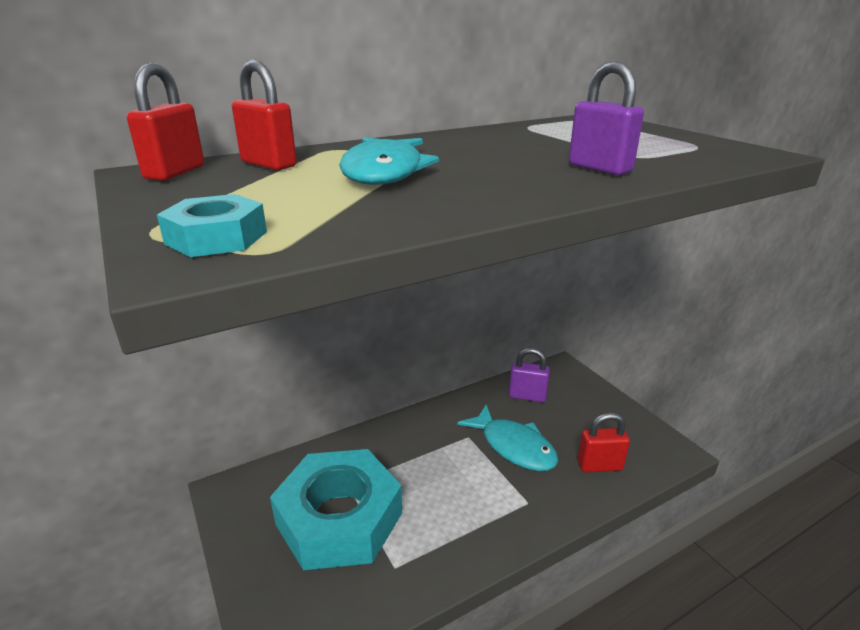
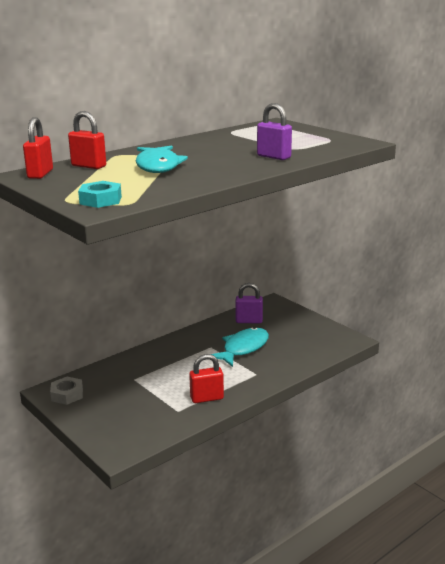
camera: 10 degrees left, 5 degrees down
turquoise nut [270,449,402,570] -> none
turquoise fish [457,405,558,471] -> turquoise fish turned 90 degrees counterclockwise [211,327,269,367]
red padlock [578,412,630,472] -> red padlock moved to [189,354,224,403]
none -> grey nut [50,377,83,405]

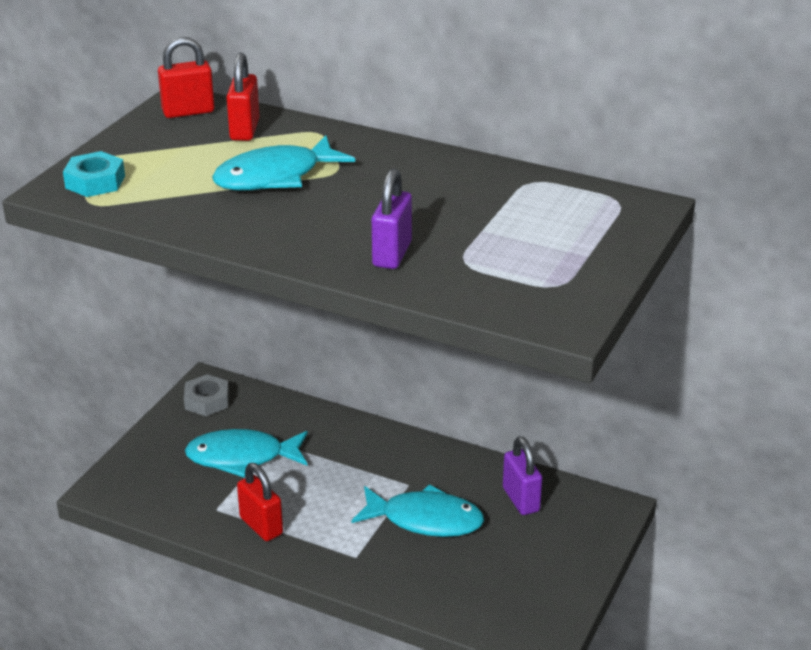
camera: 65 degrees right, 10 degrees up
none -> turquoise fish [185,429,308,478]

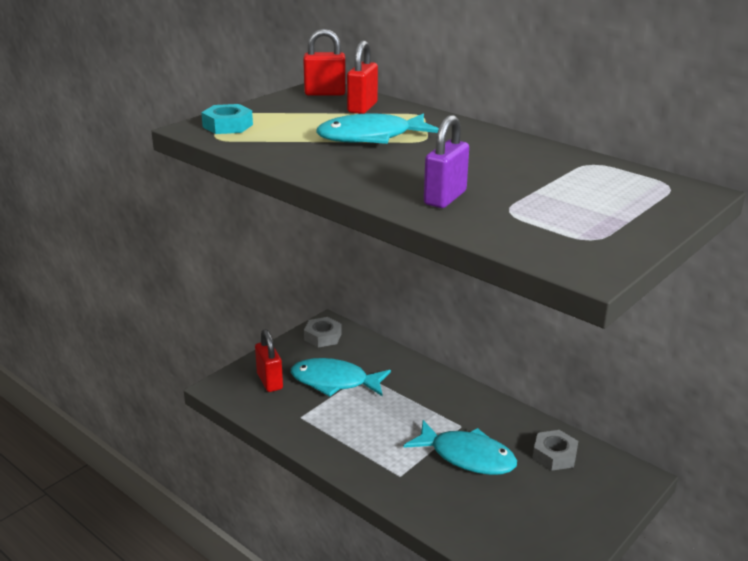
camera: 15 degrees right, 5 degrees down
red padlock [237,463,283,541] -> red padlock moved to [255,329,283,392]
purple padlock [503,436,542,515] -> grey nut [533,430,578,471]

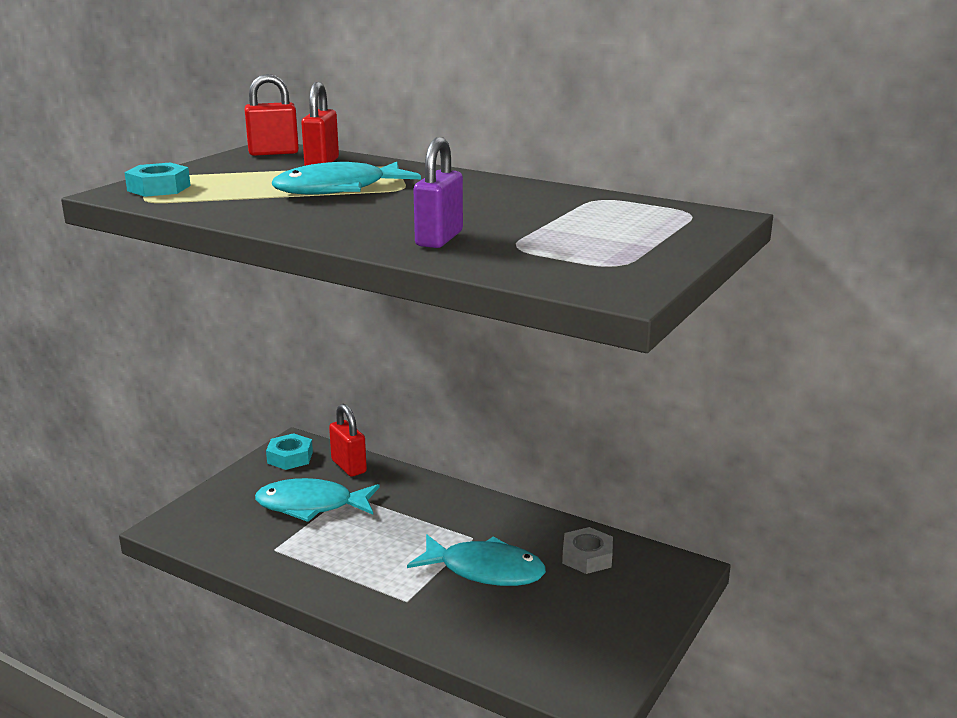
camera: 10 degrees left, 5 degrees down
red padlock [255,329,283,392] -> red padlock moved to [329,404,367,477]
grey nut [304,317,342,347] -> turquoise nut [266,433,313,470]

